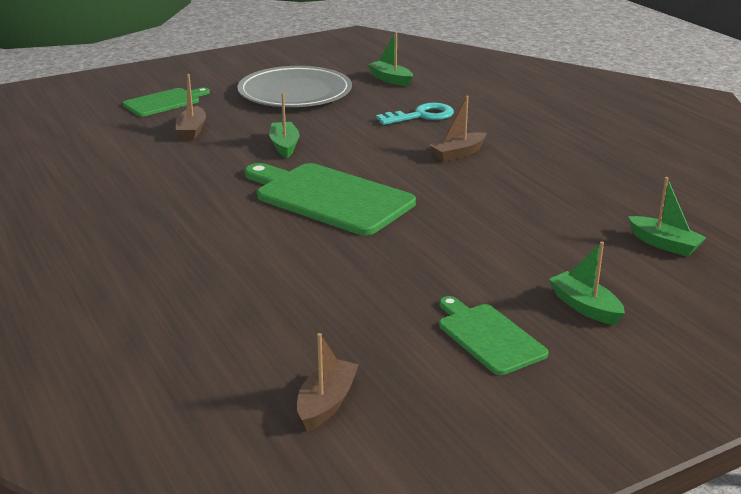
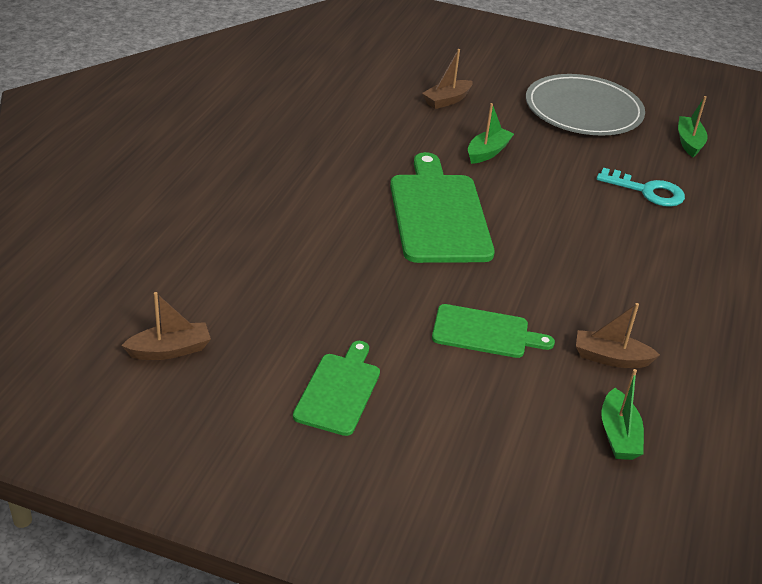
camera: 45 degrees right, 10 degrees up
green cutting board [123,87,210,117] -> green cutting board moved to [432,304,555,358]
brown boat [429,96,486,162] -> brown boat moved to [576,303,660,368]
green boat [549,241,625,325] -> none

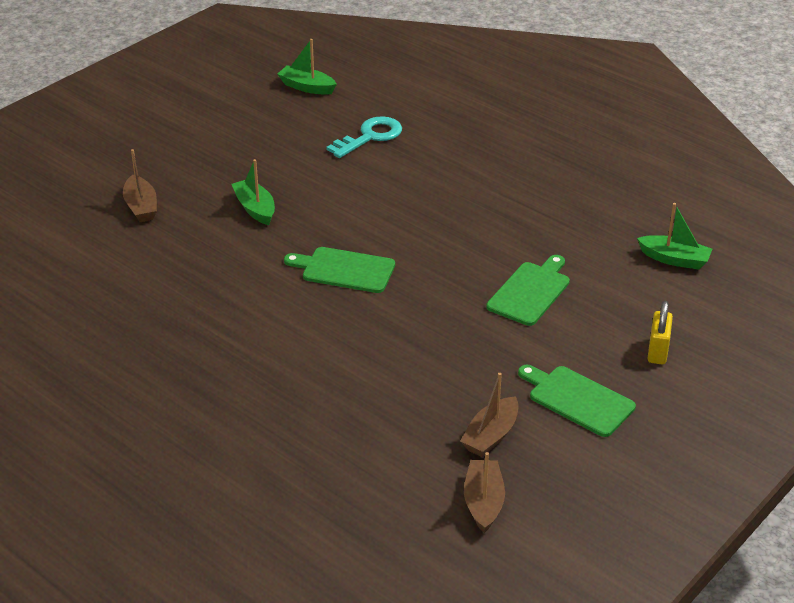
camera: 65 degrees left, 0 degrees up
green cutting board [390,152,495,263] -> green cutting board [284,247,395,293], size x0.58
grey plate [526,74,645,136] -> none
brown boat [576,303,660,368] -> brown boat moved to [460,373,519,457]
none -> yellow padlock [648,301,673,364]

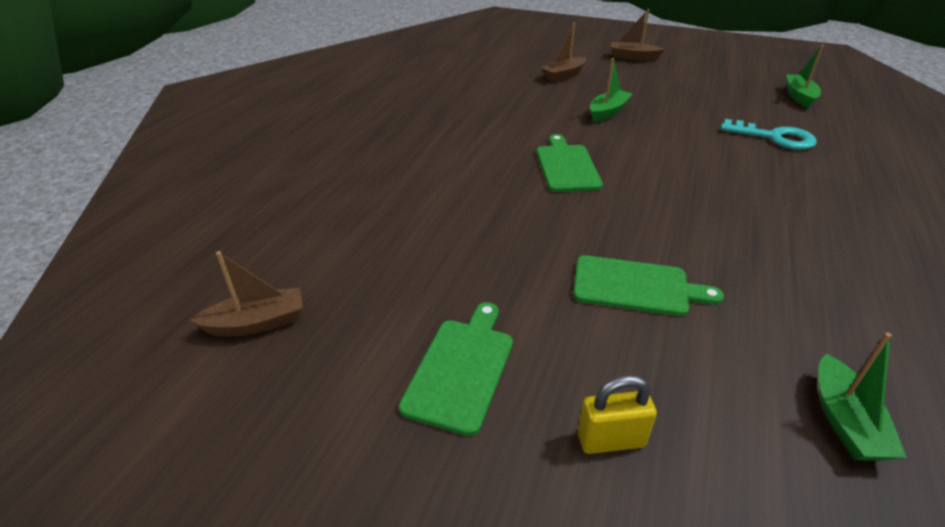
camera: 70 degrees right, 0 degrees up
brown boat [460,373,519,457] -> brown boat moved to [611,9,665,61]

